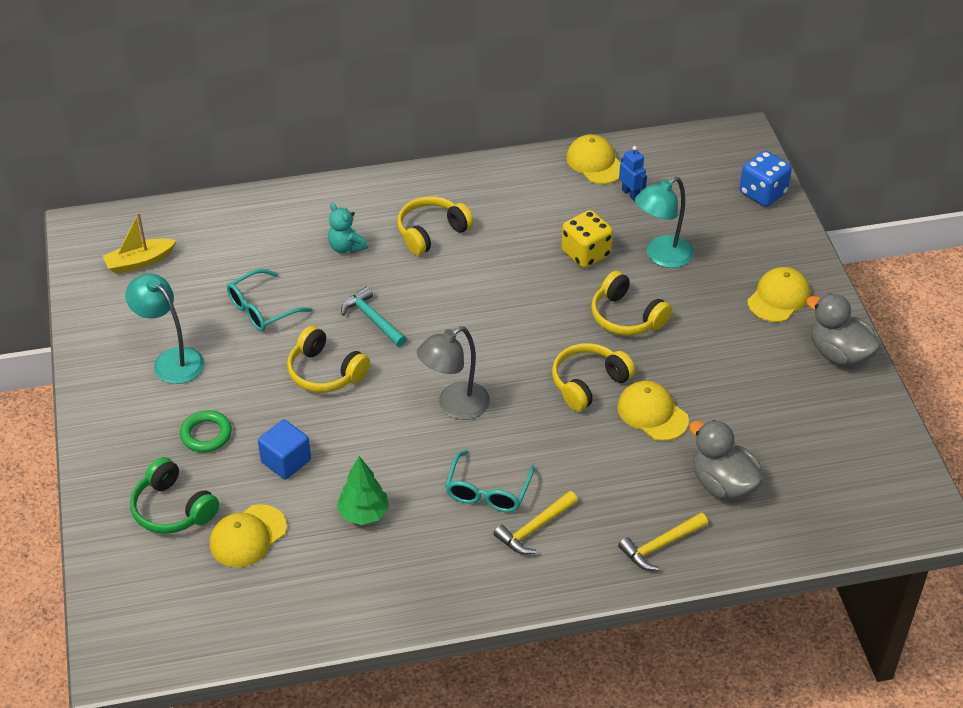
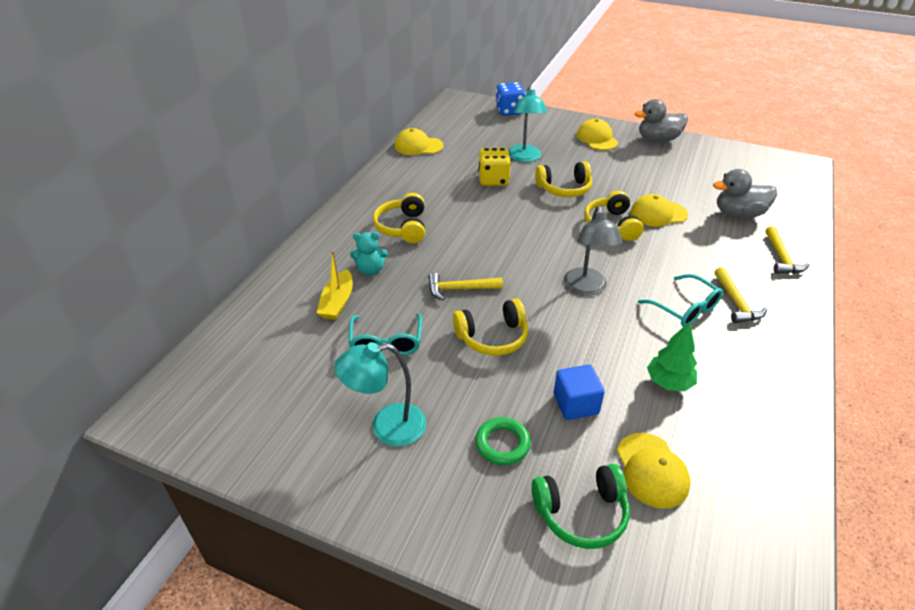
camera: 55 degrees left, 5 degrees down
yellow boat [103,212,177,274] -> yellow boat moved to [317,250,353,320]
turquoise hammer [341,286,407,347] -> yellow hammer [428,272,503,301]
blue robot [619,146,647,201] -> none

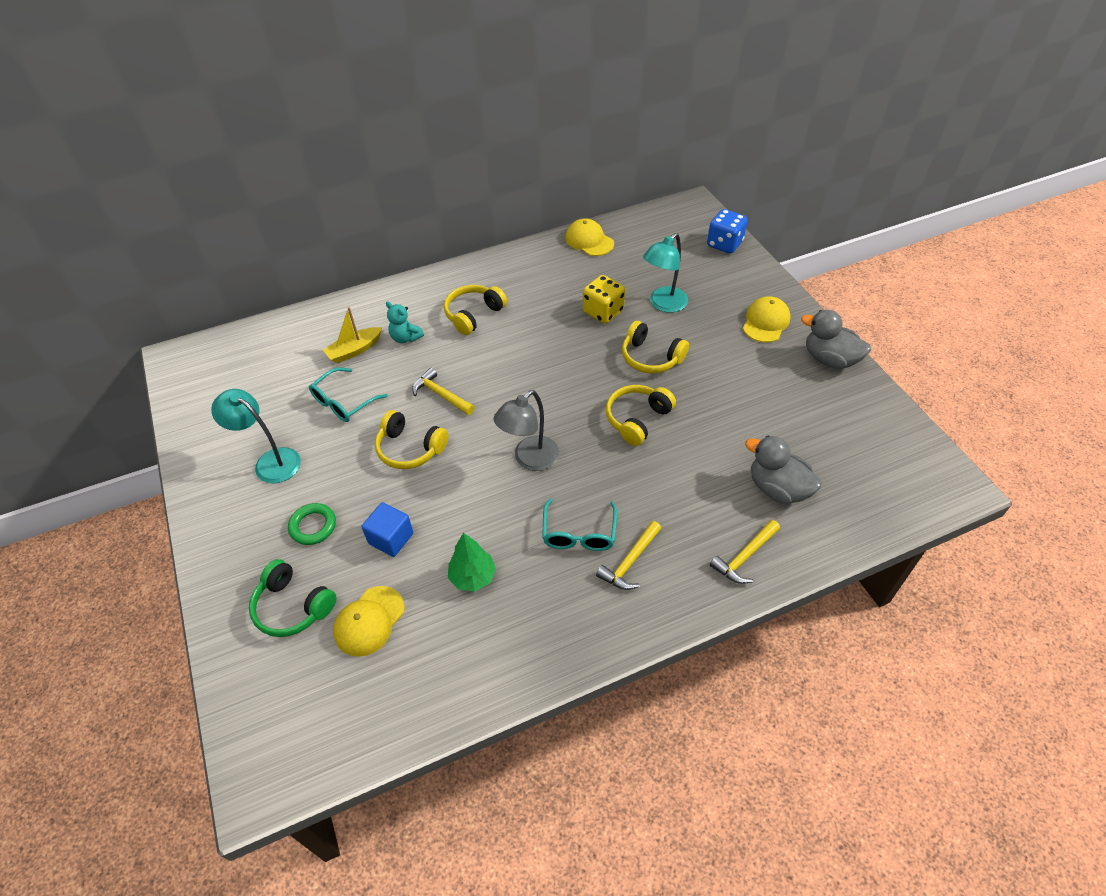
camera: 45 degrees right, 10 degrees up
yellow cap [630,194,688,227] -> none

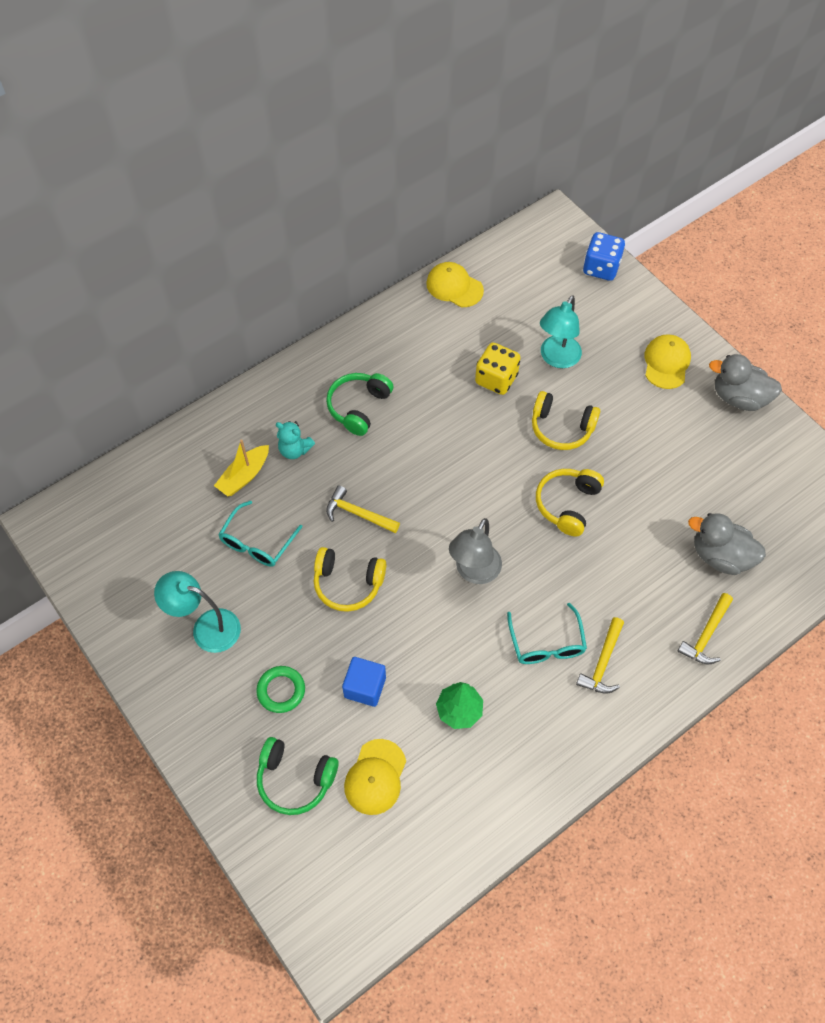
camera: 15 degrees left, 10 degrees up
yellow headphones [444,285,507,335] -> green headphones [326,373,394,436]

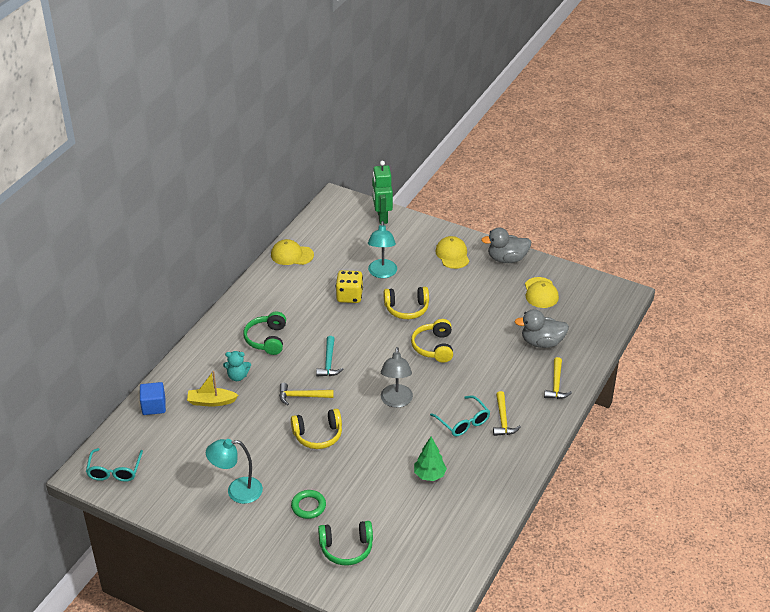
camera: 25 degrees left, 20 degrees down
yellow boat [214,439,269,496] -> yellow boat turned 75 degrees clockwise [187,371,238,406]
turquoise glasses [218,501,303,567] -> turquoise glasses moved to [86,448,143,482]
blue cube [342,657,386,707] -> blue cube moved to [140,382,166,415]
yellow cap [344,739,406,815] -> yellow cap moved to [525,277,559,308]
blue dice [583,232,625,281] -> green robot [372,161,393,224]
none -> turquoise hammer [316,336,343,377]

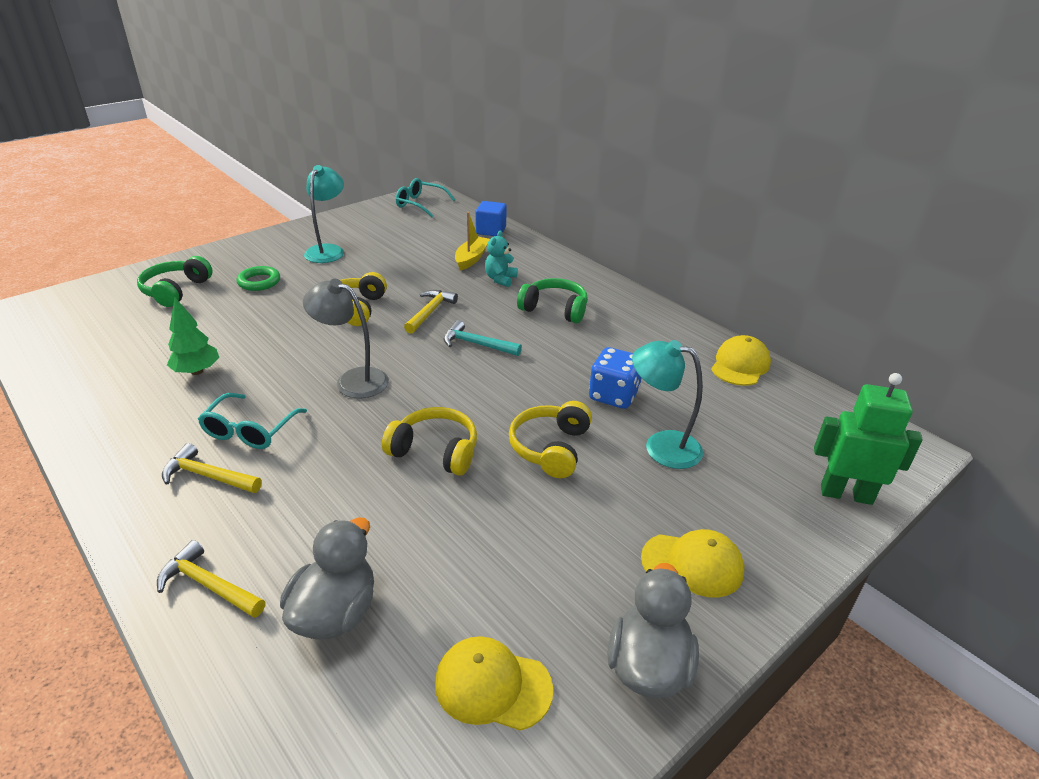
camera: 110 degrees right, 5 degrees down
yellow dice [336,270,363,303] -> blue dice [589,347,641,409]
turquoise glasses [430,396,490,436] -> turquoise glasses turned 60 degrees counterclockwise [198,393,307,449]

